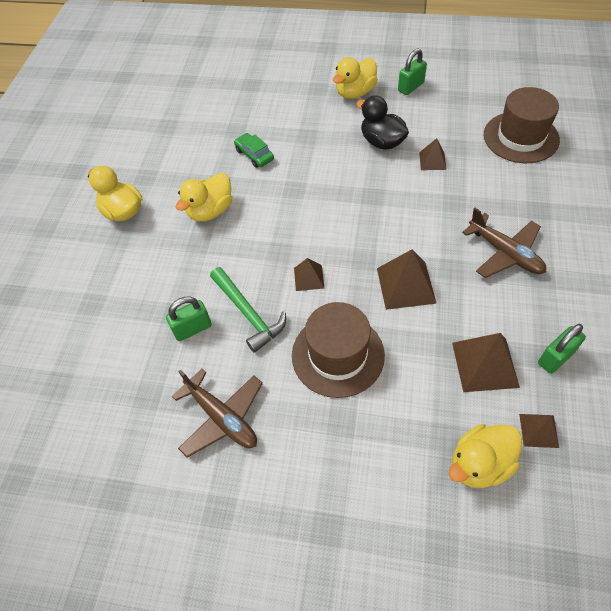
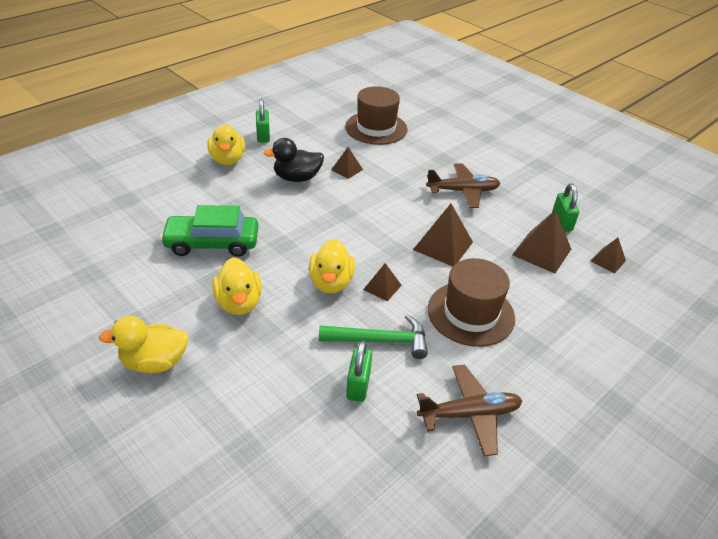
camera: 60 degrees left, 15 degrees down
green car [234,133,274,168] -> green car [160,205,258,257], size x1.82
yellow duck [448,424,522,488] -> yellow duck moved to [309,239,355,294]

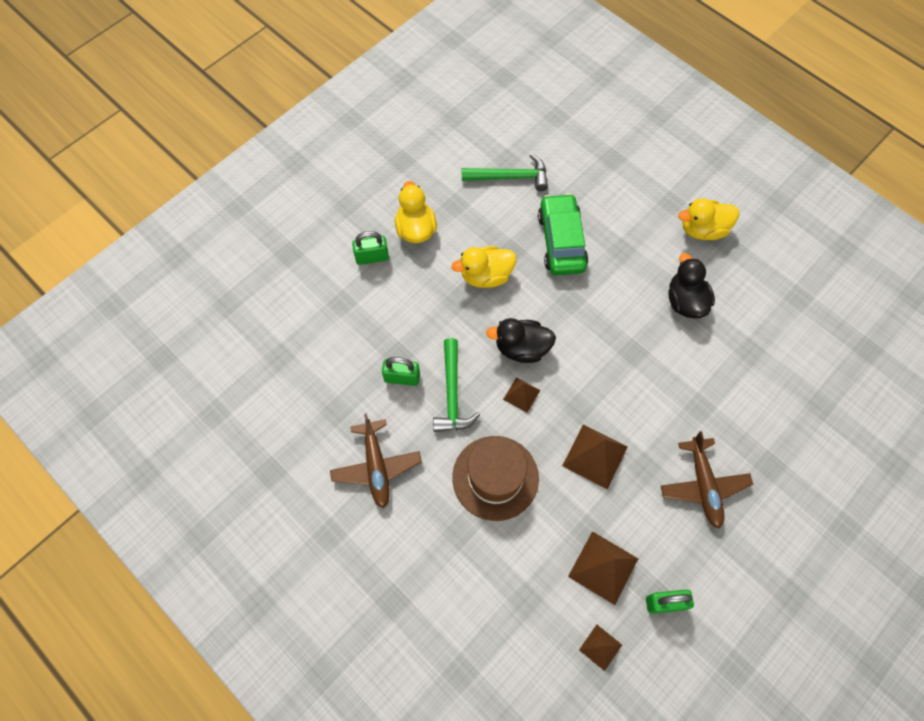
camera: 90 degrees right, 25 degrees up
green padlock [256,99,270,143] -> green padlock moved to [352,231,389,265]
yellow duck [309,239,355,294] -> black duck [486,318,556,363]
brown pyramid [331,147,363,179] -> none
brown hat [345,86,407,145] -> none
none -> green hammer [462,154,548,191]

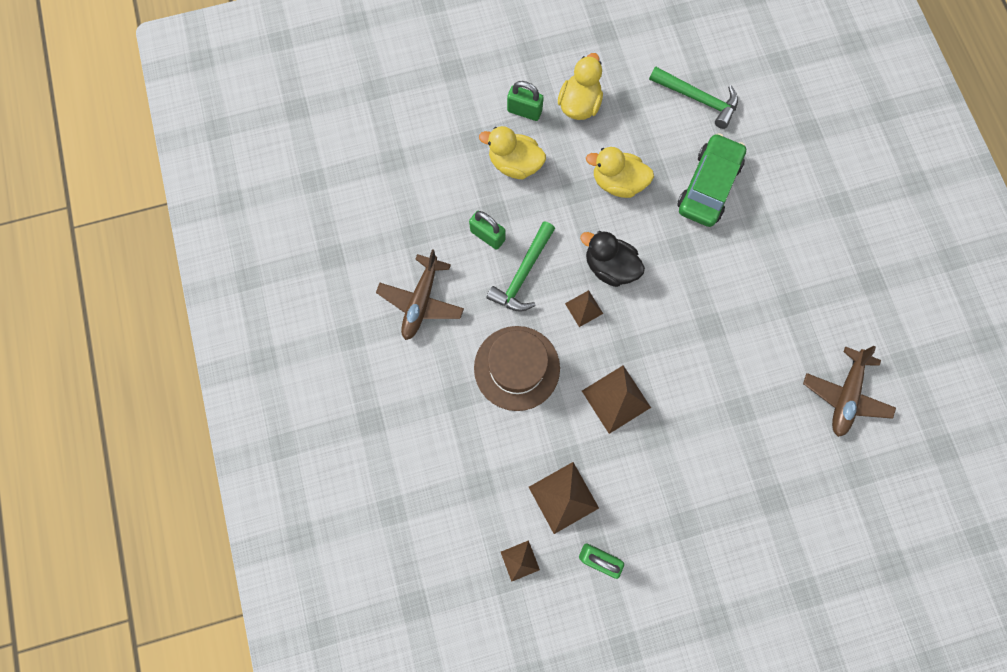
camera: 30 degrees right, 10 degrees up
brown plane [661,431,753,529] -> brown plane moved to [803,346,896,437]
black duck [668,253,715,318] -> none
yellow duck [679,198,739,240] -> yellow duck moved to [479,126,546,179]

